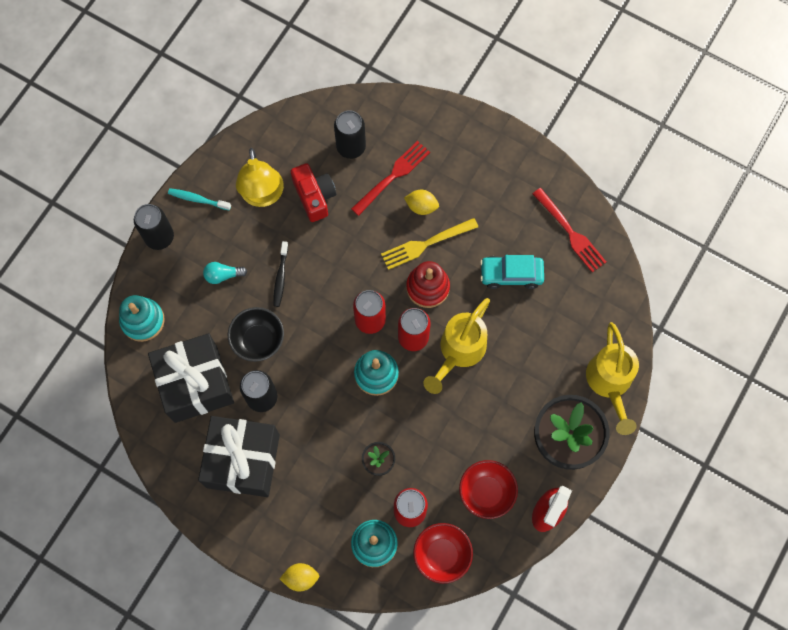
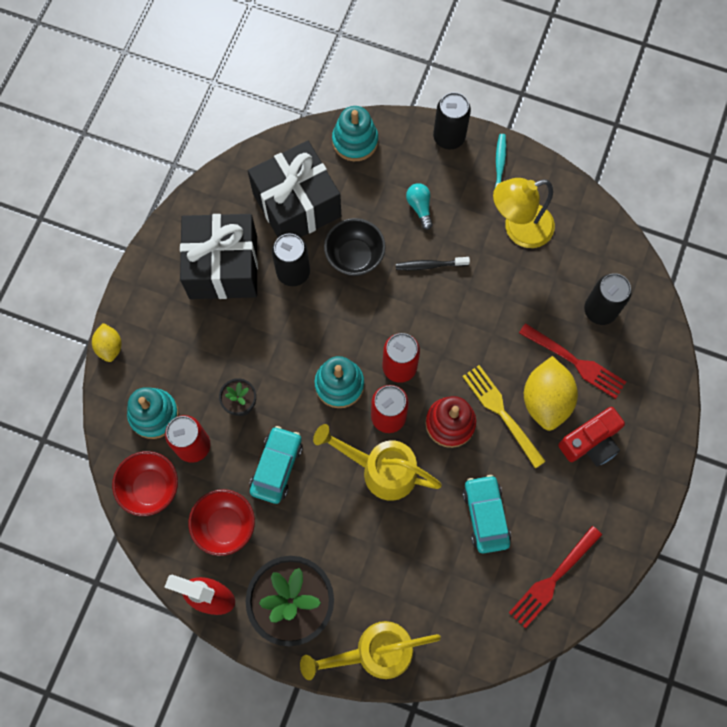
camera: 80 degrees right, 0 degrees up
red camera [291,163,336,222] -> red camera moved to [558,407,625,466]
yellow lemon [404,190,439,215] -> yellow lemon [524,356,578,431], size x1.79
none -> turquoise car [250,426,303,504]

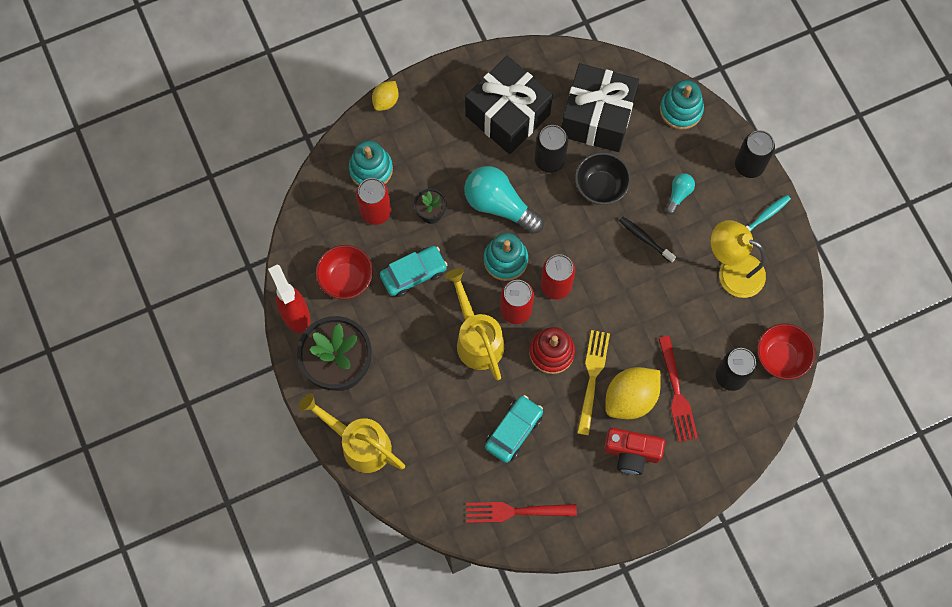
camera: 45 degrees right, 0 degrees up
red bowl [112,451,178,516] -> red bowl moved to [757,324,815,380]
none -> turquoise light bulb [464,166,544,234]

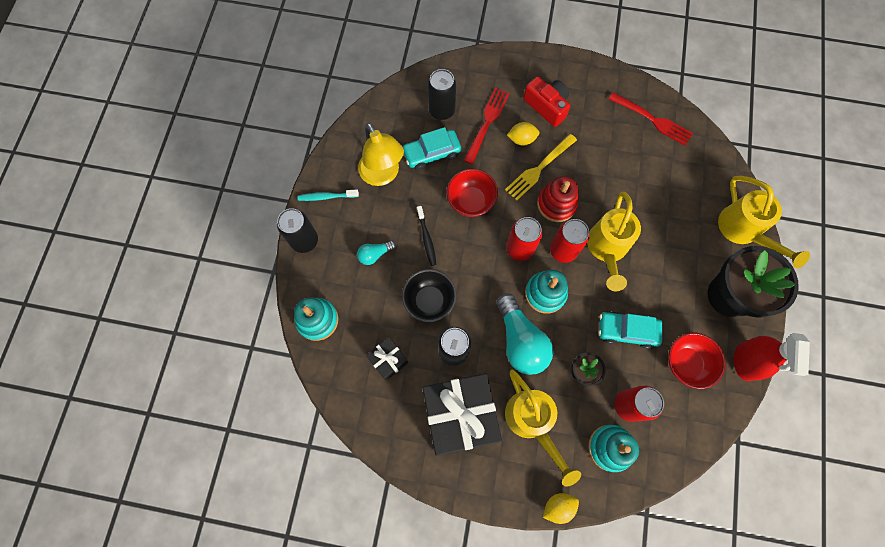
camera: 145 degrees left, 0 degrees up
turquoise car [485,395,543,463] -> turquoise car moved to [403,127,461,170]
black gift [561,63,639,152] -> black gift [366,337,408,380], size x0.47
yellow lemon [605,367,661,419] -> yellow lemon [507,122,540,145], size x0.56
red bowl [757,324,815,380] -> red bowl moved to [447,169,498,217]
none -> yellow watering can [505,370,581,487]

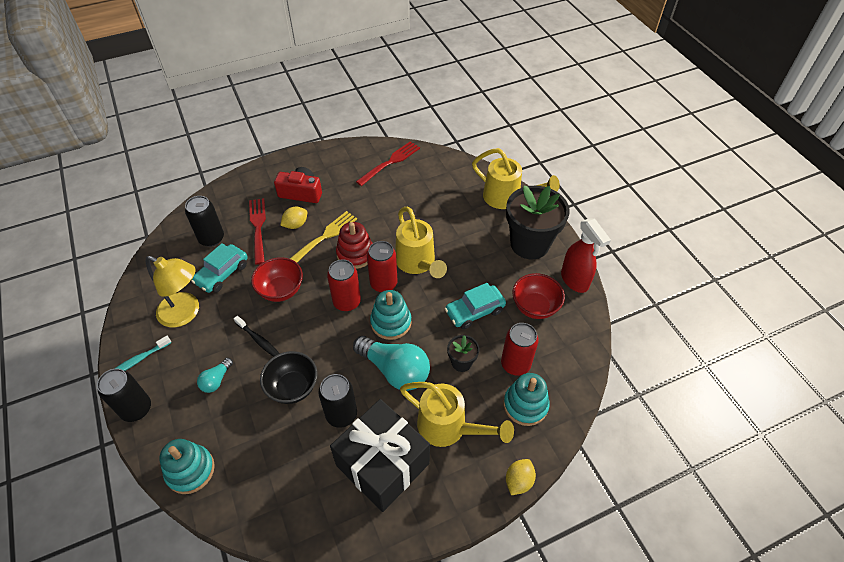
camera: 35 degrees left, 20 degrees down
black gift [366,337,408,380] -> none
yellow fork [505,134,577,201] -> yellow fork turned 150 degrees counterclockwise [290,211,357,263]
red fork [609,92,693,146] -> red fork turned 45 degrees counterclockwise [356,141,420,186]

